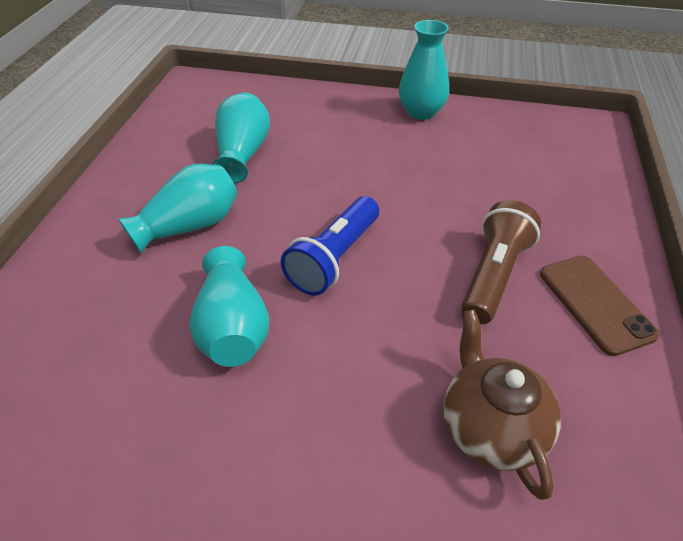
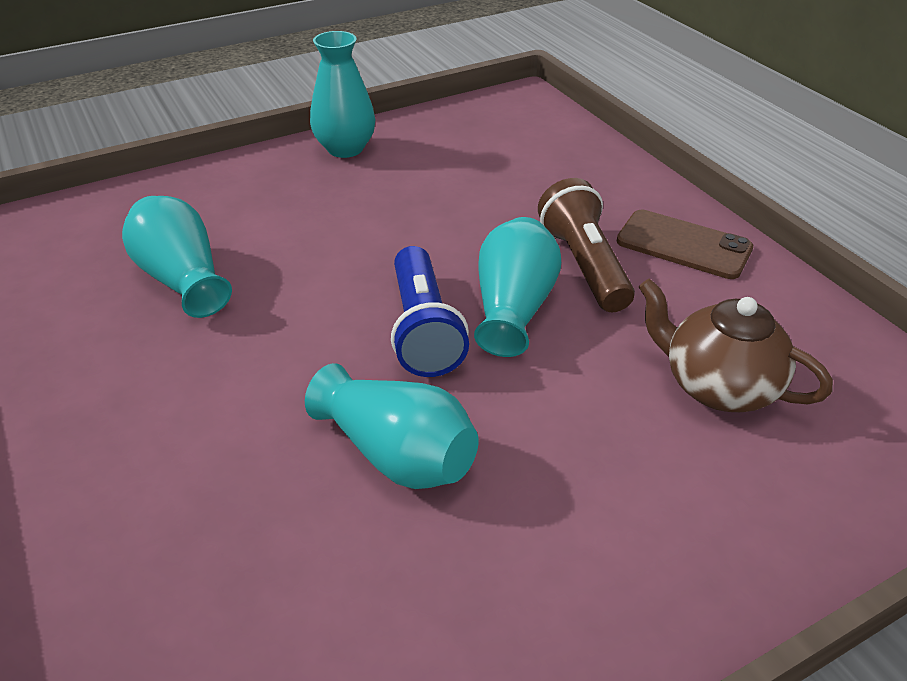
camera: 40 degrees left, 5 degrees down
turquoise vase [118,164,237,253] -> turquoise vase moved to [474,217,561,357]

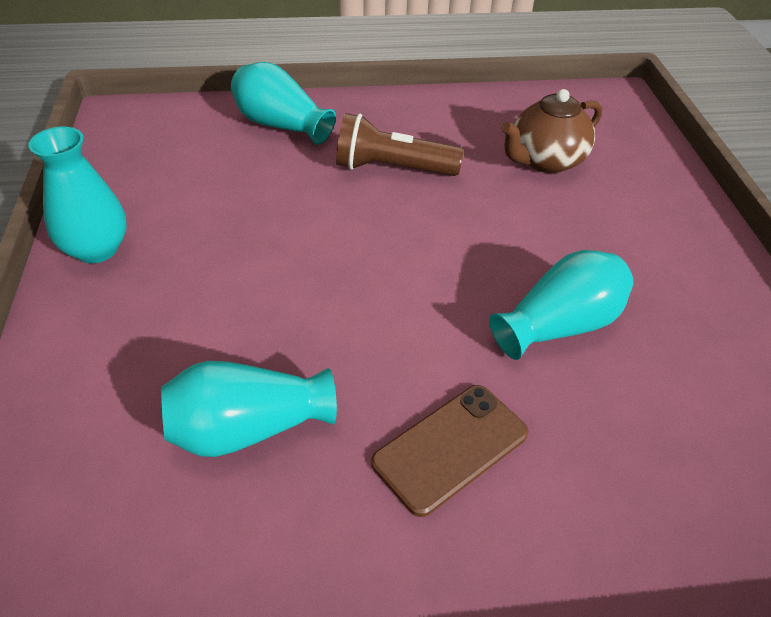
camera: 70 degrees left, 5 degrees up
blue flashlight [391,246,469,377] -> none
turquoise vase [474,217,561,357] -> turquoise vase moved to [231,62,336,145]
brown phone [617,210,753,279] -> brown phone moved to [371,385,528,517]

